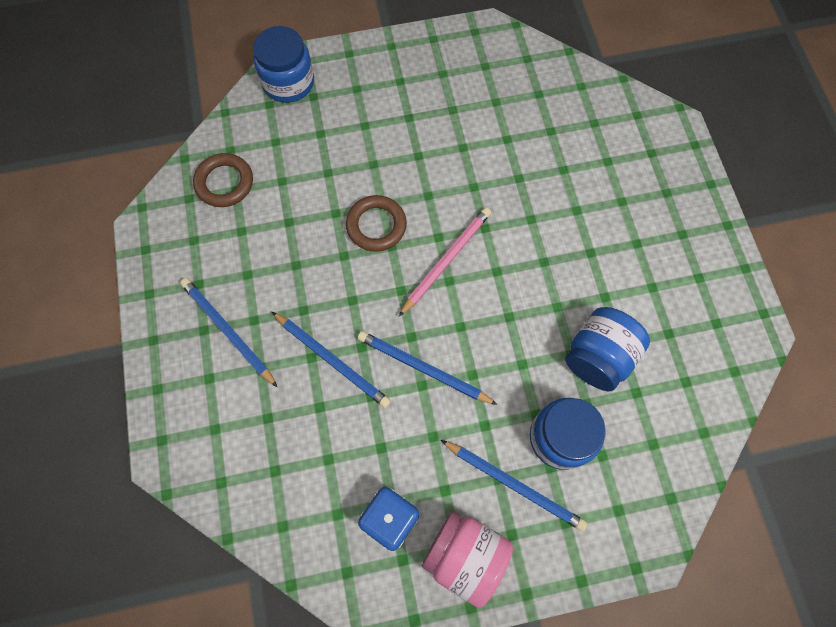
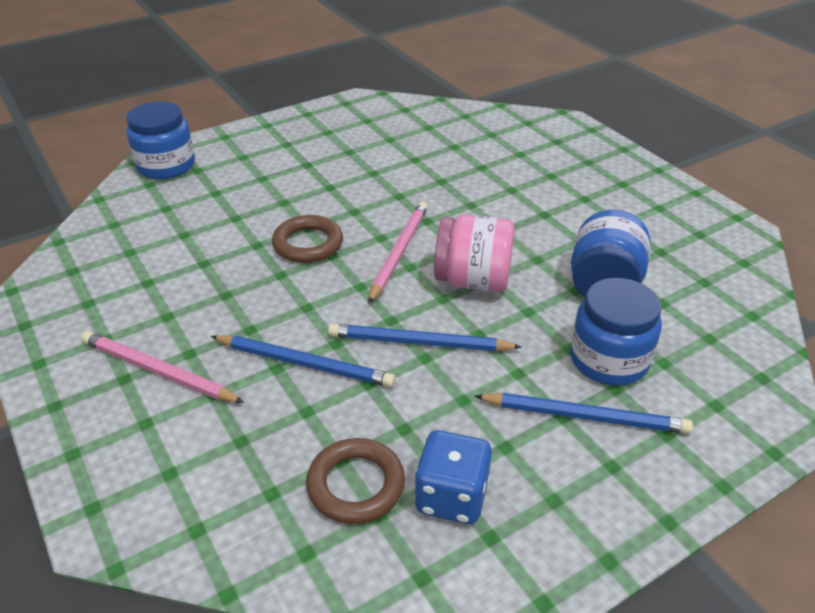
camera: 20 degrees left, 30 degrees down
blue pencil [180,278,277,387] -> pink pencil [81,331,244,403]
brown ring [193,153,253,207] -> brown ring moved to [306,438,405,524]
pink jar [422,511,513,608] -> pink jar moved to [434,215,515,292]

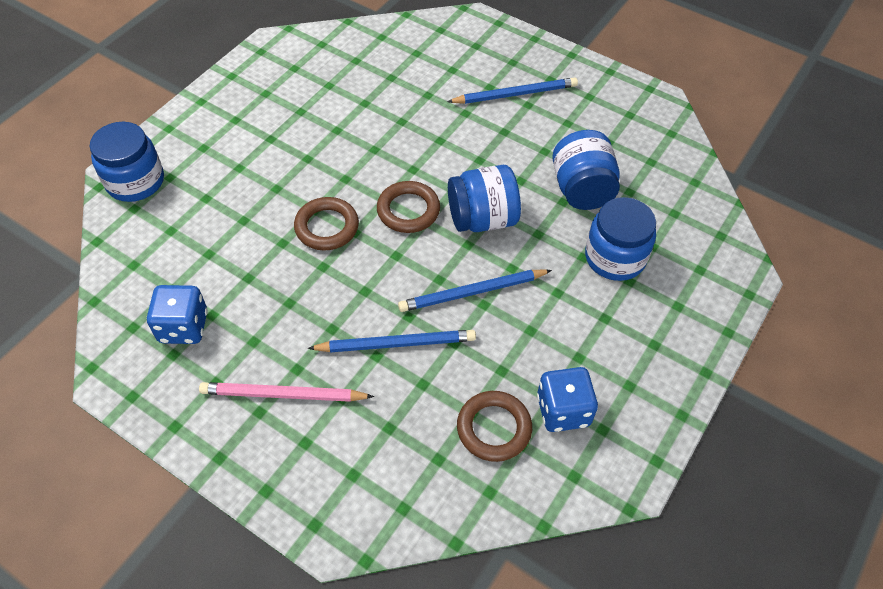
camera: 25 degrees left, 15 degrees up
pink pencil [368,201,428,304] -> brown ring [377,181,440,233]
pink jar [434,215,515,292] -> blue jar [448,165,521,232]
blue pencil [475,393,693,434] -> blue pencil moved to [447,78,578,104]
none -> blue dice [147,285,208,344]

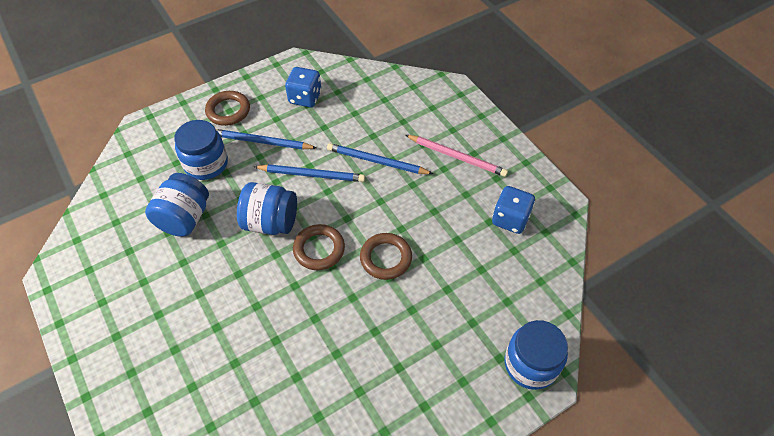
camera: 155 degrees left, 0 degrees up
blue pencil [447,78,578,104] -> blue pencil moved to [216,129,317,150]
brown ring [457,391,532,462] -> brown ring moved to [205,91,250,126]

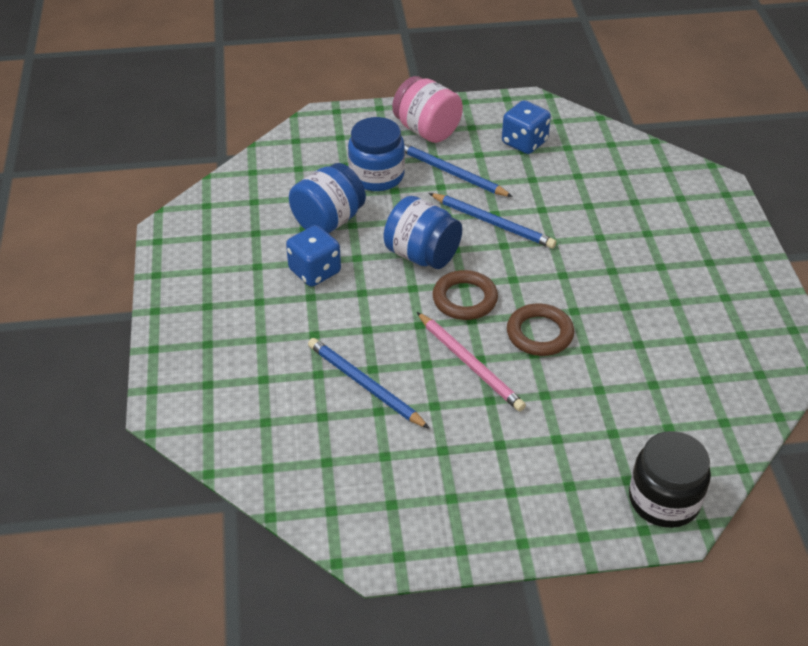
camera: 25 degrees right, 10 degrees down
brown ring [205,91,250,126] -> pink jar [392,76,463,143]
blue pencil [327,143,433,174] -> blue pencil moved to [308,338,430,429]
pink pencil [406,135,508,177] -> pink pencil moved to [417,312,526,411]
blue dice [492,186,535,234] -> blue dice moved to [286,225,341,287]
blue jar [505,320,568,390] -> black jar [629,431,711,528]

